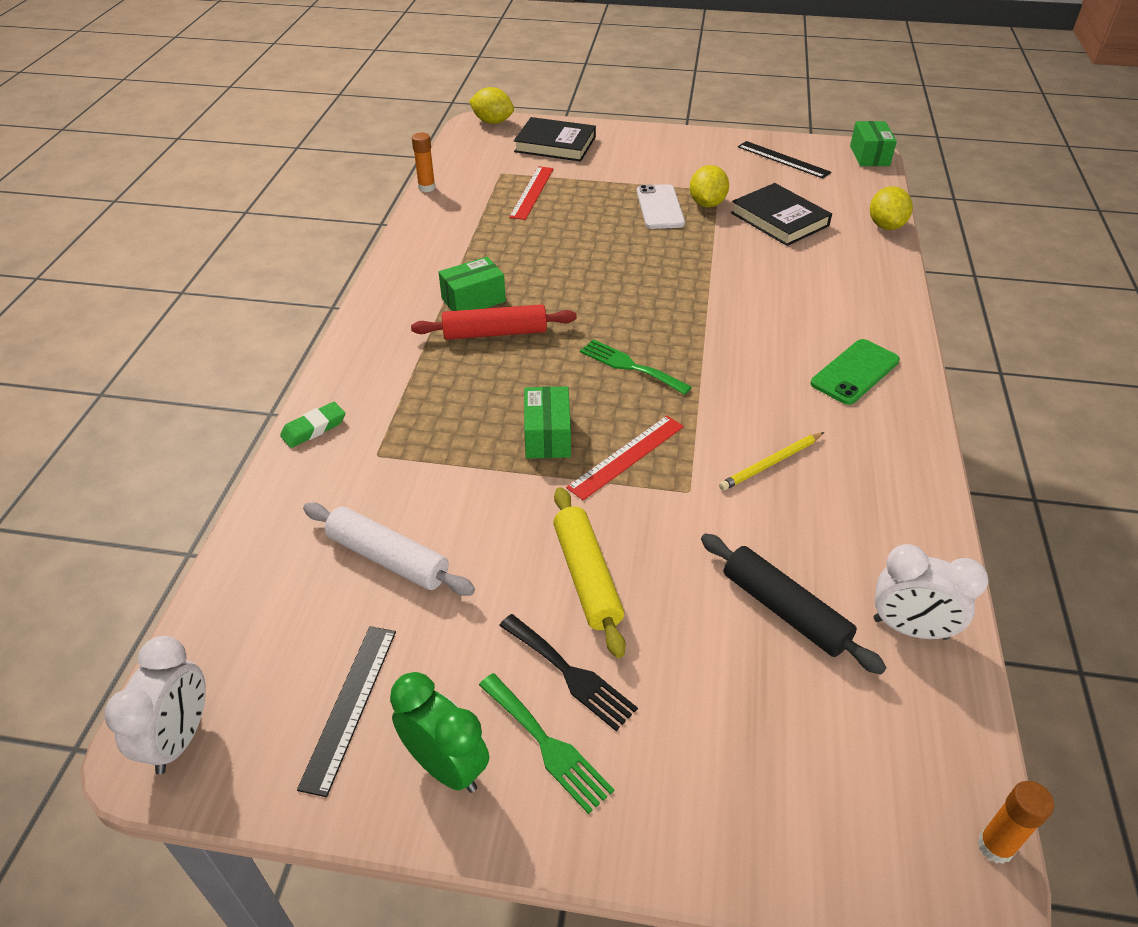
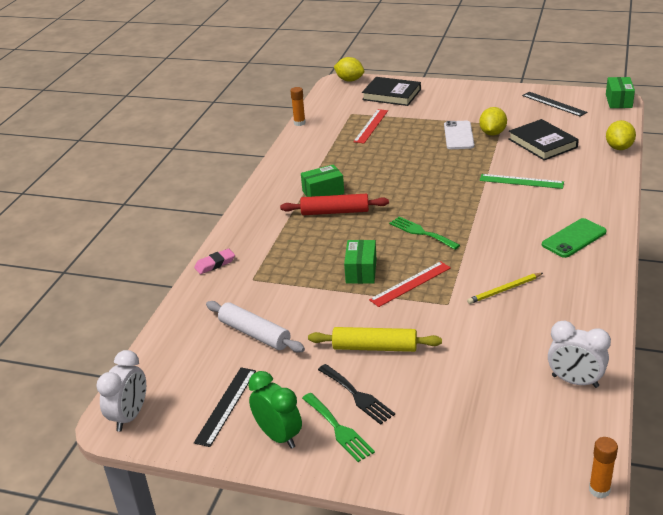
camera: 10 degrees right, 10 degrees down
green eraser [280,402,345,448] -> pink eraser [194,249,235,274]
yellow rolling pin [553,487,626,658] -> yellow rolling pin turned 75 degrees counterclockwise [308,327,442,352]
black rolling pin [701,533,886,674] -> none
none -> green ruler [480,174,564,189]

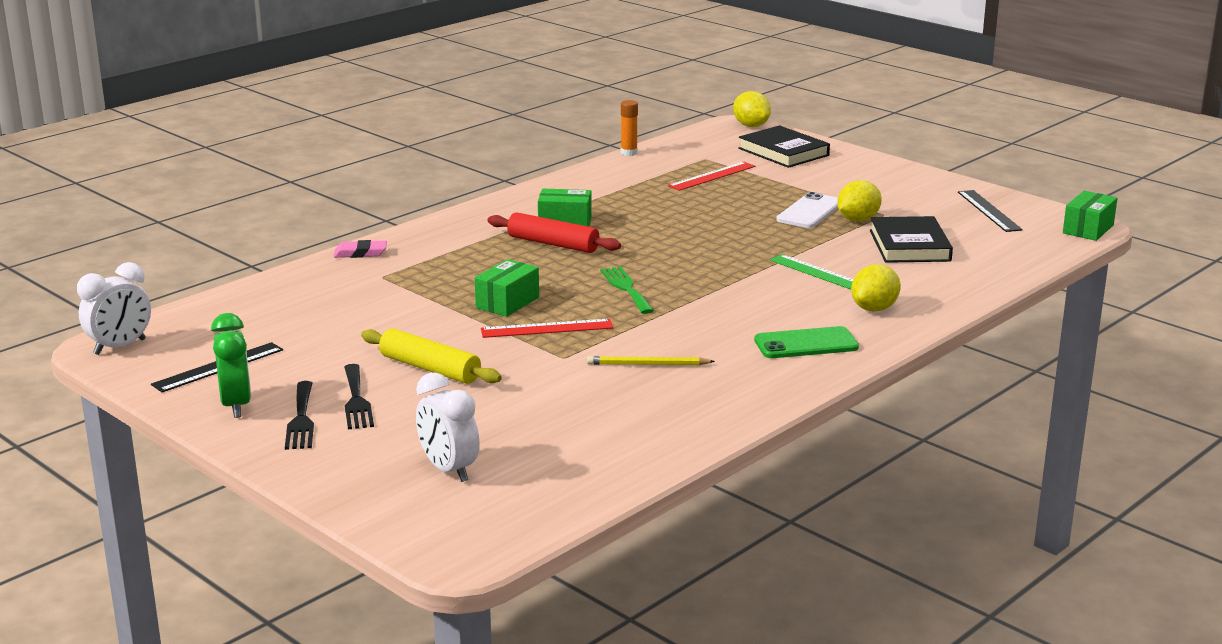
camera: 25 degrees right, 10 degrees down
white rolling pin [206,301,305,353] -> none
green fork [302,393,375,462] -> black fork [285,381,314,450]
white clock [548,320,611,388] -> white clock moved to [416,372,480,482]
orange glue stick [589,437,618,498] -> none
yellow lemon [606,120,636,150] -> yellow lemon moved to [851,264,901,312]

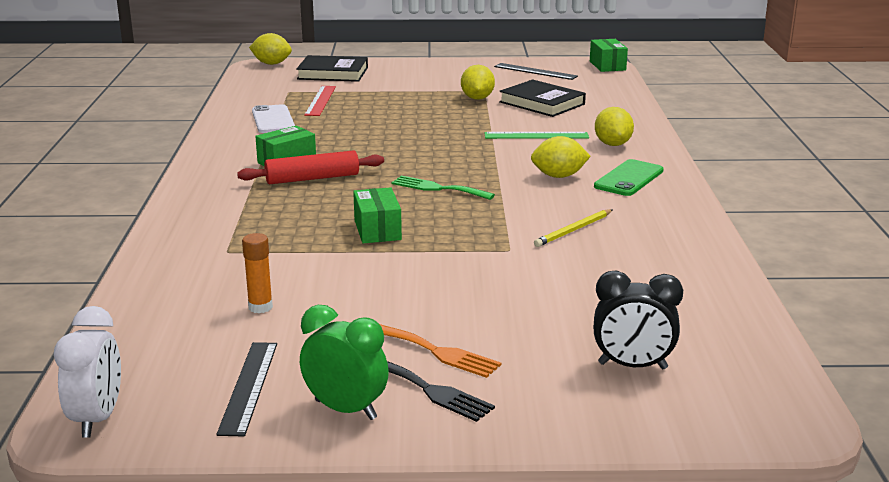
camera: 45 degrees left, 0 degrees up
pink eraser [333,240,387,258] -> none
black fork [344,364,374,429] -> orange fork [380,324,501,378]
yellow rolling pin [361,328,502,384] -> none
white clock [416,372,480,482] -> black clock [594,271,683,369]
red ruler [481,319,614,338] -> none
orange glue stick [621,100,638,156] -> orange glue stick moved to [242,233,273,313]
white phone [777,192,838,228] -> white phone moved to [252,104,295,133]
none -> yellow lemon [531,136,591,178]

